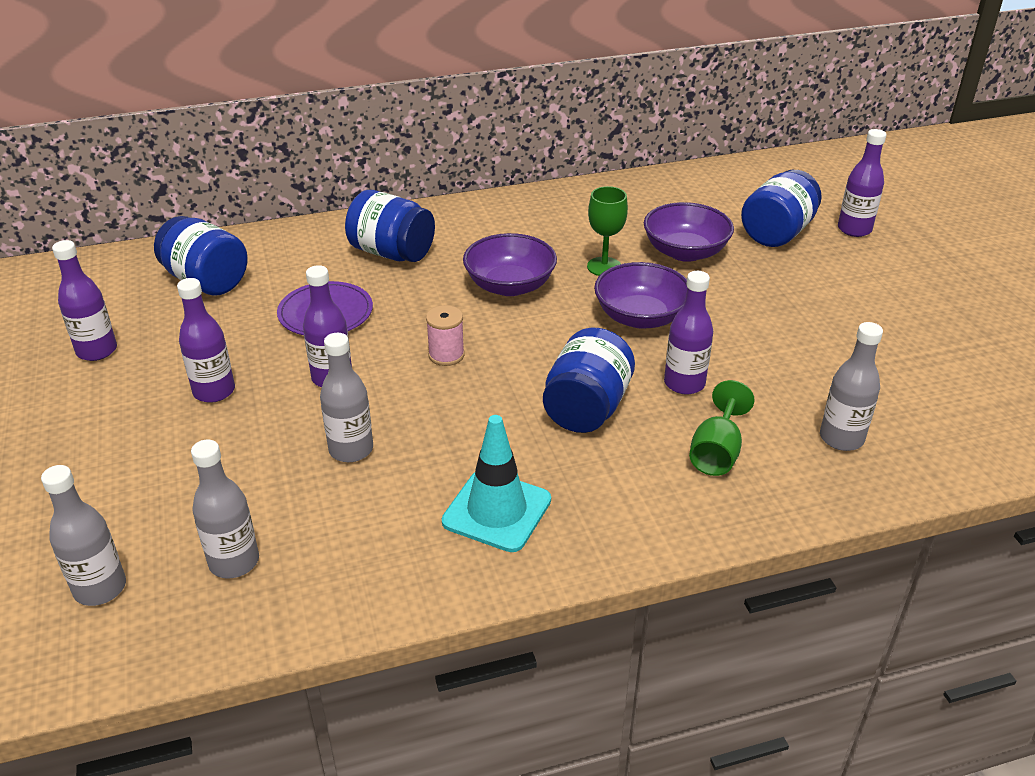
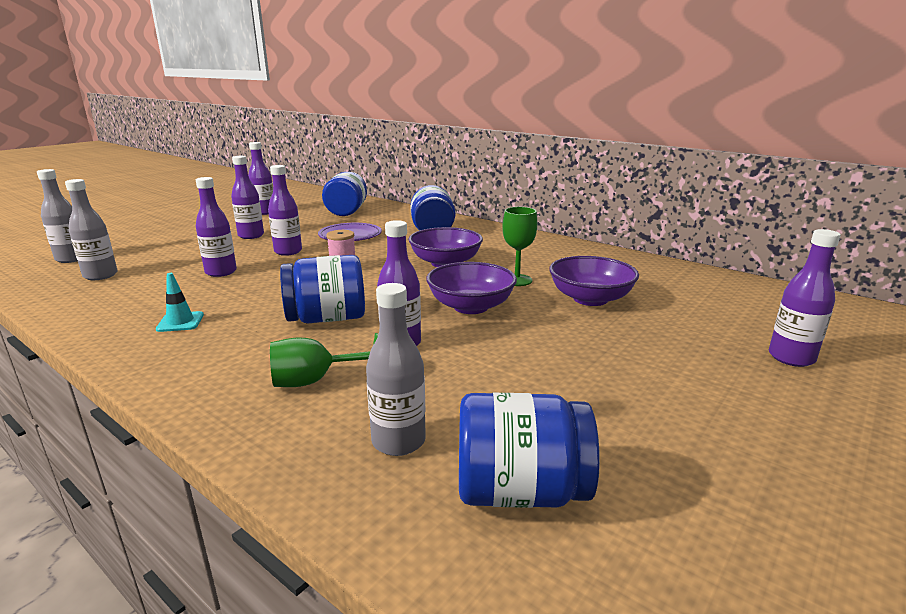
camera: 55 degrees right, 15 degrees down
grey bottle [320,333,373,462] -> purple bottle [196,177,237,277]
turquoise traffic cone [442,415,551,552] -> turquoise traffic cone [156,273,204,332], size x0.55
blue jar [741,170,822,247] -> blue jar moved to [459,393,600,508]

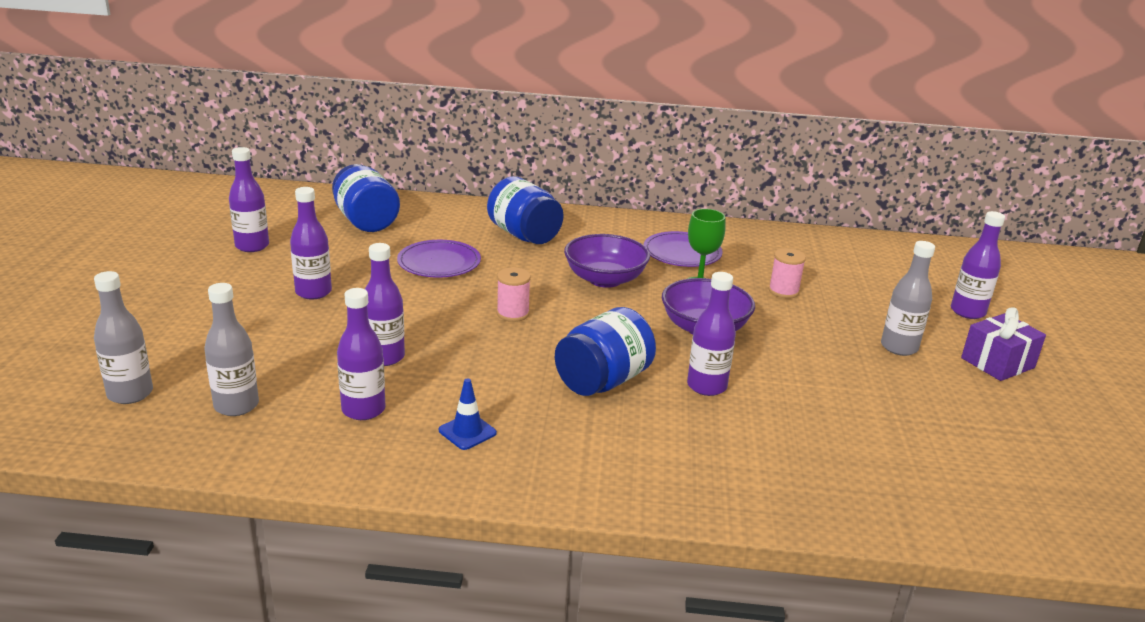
camera: 35 degrees left, 5 degrees up
turquoise traffic cone [156,273,204,332] -> blue traffic cone [439,378,497,450]
purple bottle [268,165,302,256] -> purple bottle moved to [337,288,385,420]
green goblet [270,333,378,387] -> none
grey bottle [366,283,426,456] -> grey bottle moved to [881,241,935,356]
blue jar [459,393,600,508] -> none
purple bowl [549,256,639,306] -> pink spool [768,248,806,299]
none -> purple plate [643,231,723,267]
none -> purple gift [961,307,1046,381]

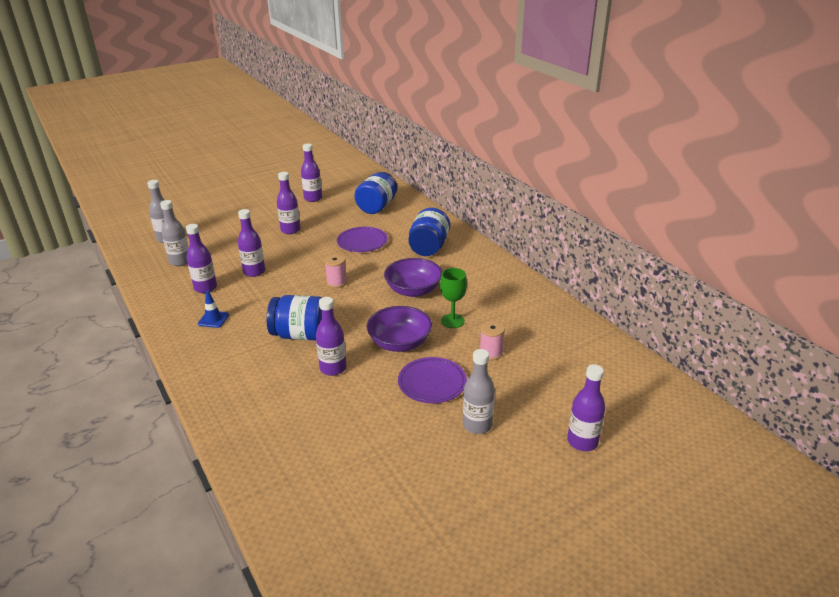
camera: 55 degrees right, 5 degrees up
purple plate [643,231,723,267] -> purple plate moved to [398,357,467,403]
purple gift [961,307,1046,381] -> none

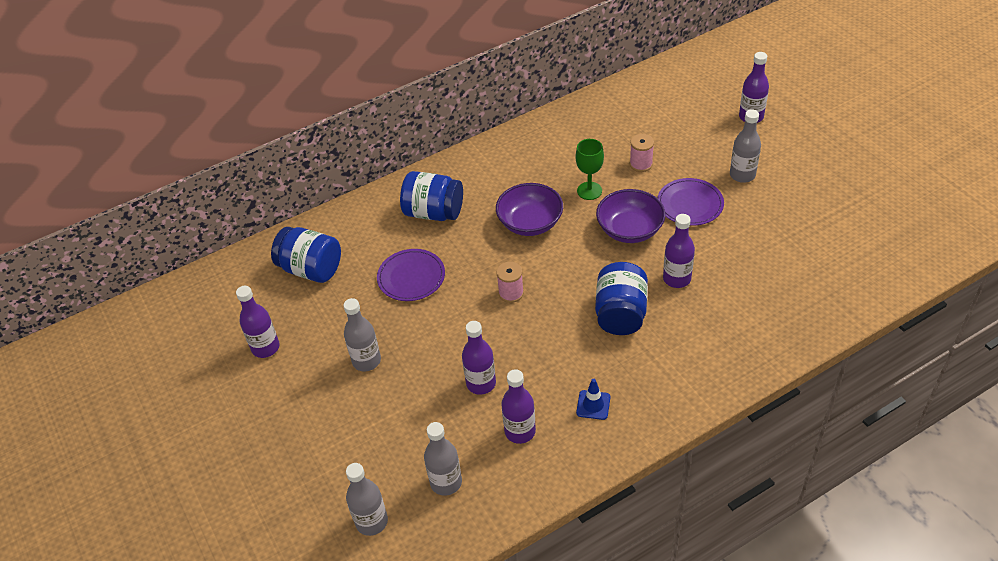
camera: 85 degrees left, 15 degrees up
purple bottle [277,172,300,234] -> grey bottle [344,298,381,371]

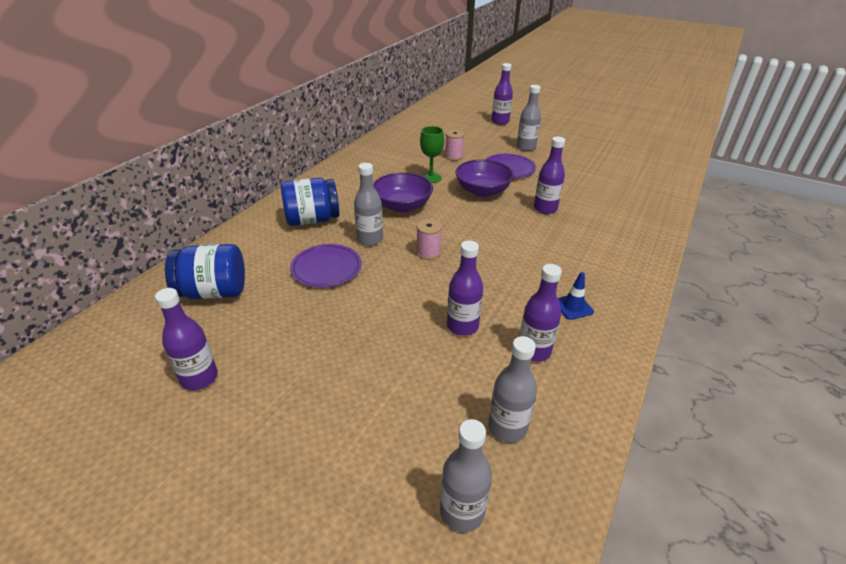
camera: 35 degrees left, 10 degrees down
grey bottle [344,298,381,371] -> grey bottle moved to [354,163,383,246]
blue jar [595,262,648,335] -> none

